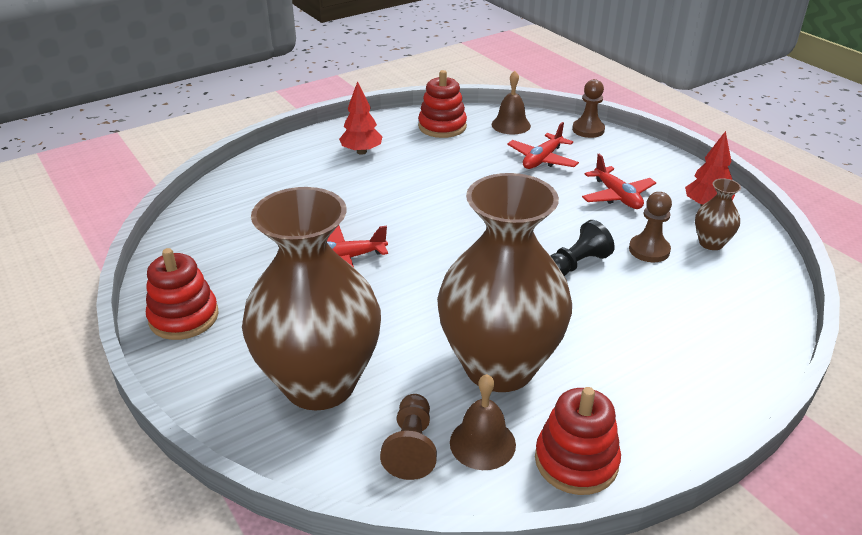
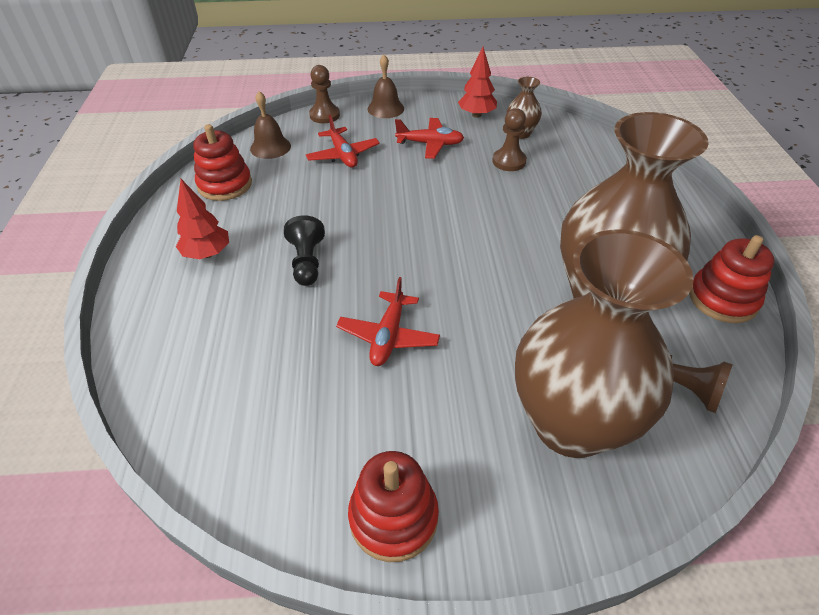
camera: 60 degrees left, 10 degrees up
brown bell [450,374,516,470] -> brown bell moved to [367,55,404,118]
black pawn [550,220,615,276] -> black pawn moved to [284,215,325,286]

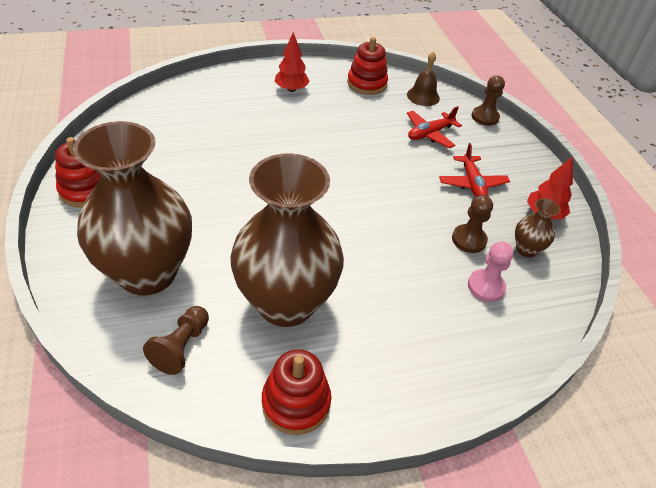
camera: 75 degrees right, 0 degrees up
black pawn [284,215,325,286] -> none
red plane [336,277,440,366] -> none
brown bell [367,55,404,118] -> none
none -> pink pawn [468,242,514,302]

